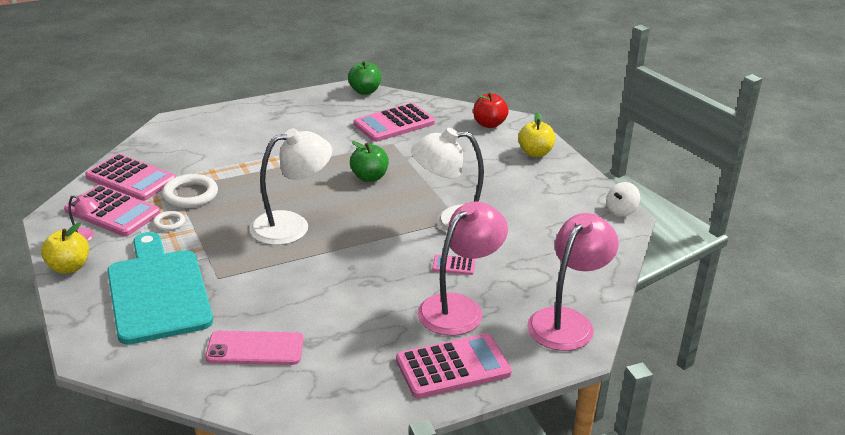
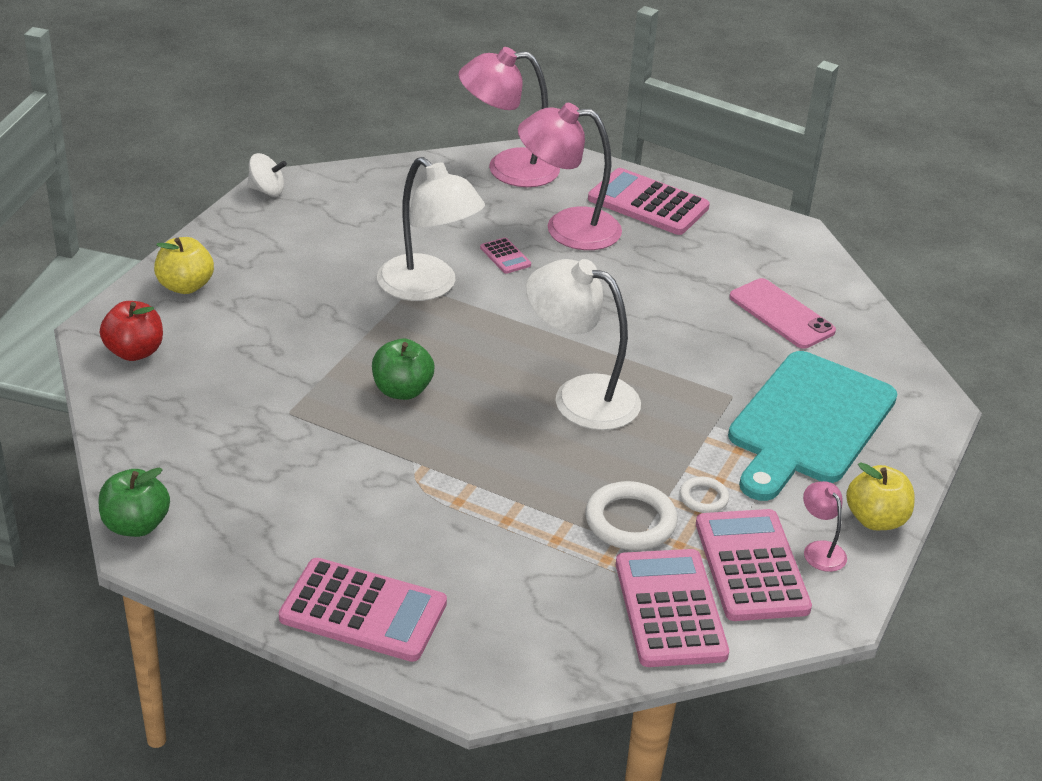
camera: 130 degrees left, 5 degrees up
pink calculator [354,103,435,142] -> pink calculator moved to [279,558,447,662]

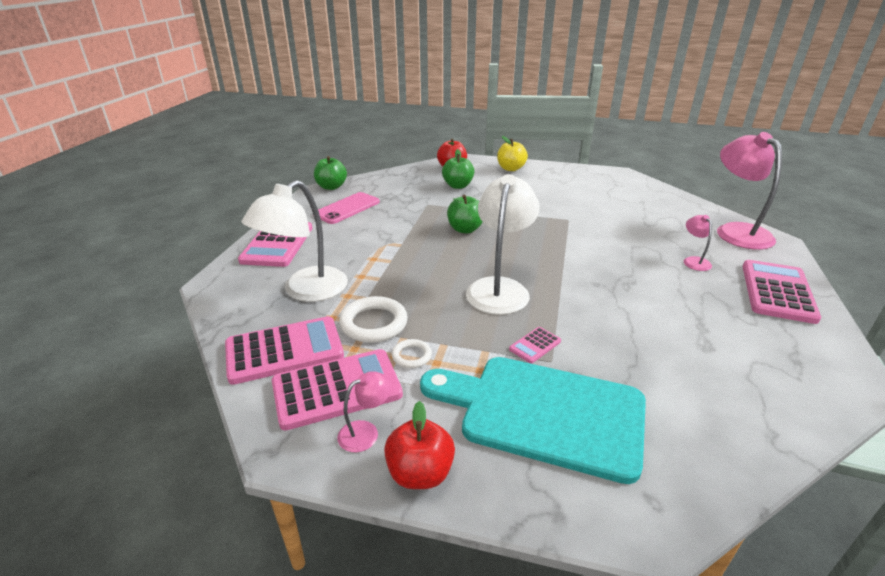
camera: 80 degrees right, 5 degrees down
white spinning top [247,153,287,196] -> none
white lamp [377,157,485,301] -> white lamp moved to [242,180,348,302]
pink calculator [480,238,531,274] -> pink calculator moved to [509,327,561,363]
pink lamp [518,103,622,250] -> pink lamp [684,215,712,271], size x0.46
pink phone [729,278,836,349] -> pink phone moved to [313,192,380,224]
yellow apple [846,462,915,530] -> red apple [384,401,455,489]
none -> green apple [442,149,474,189]

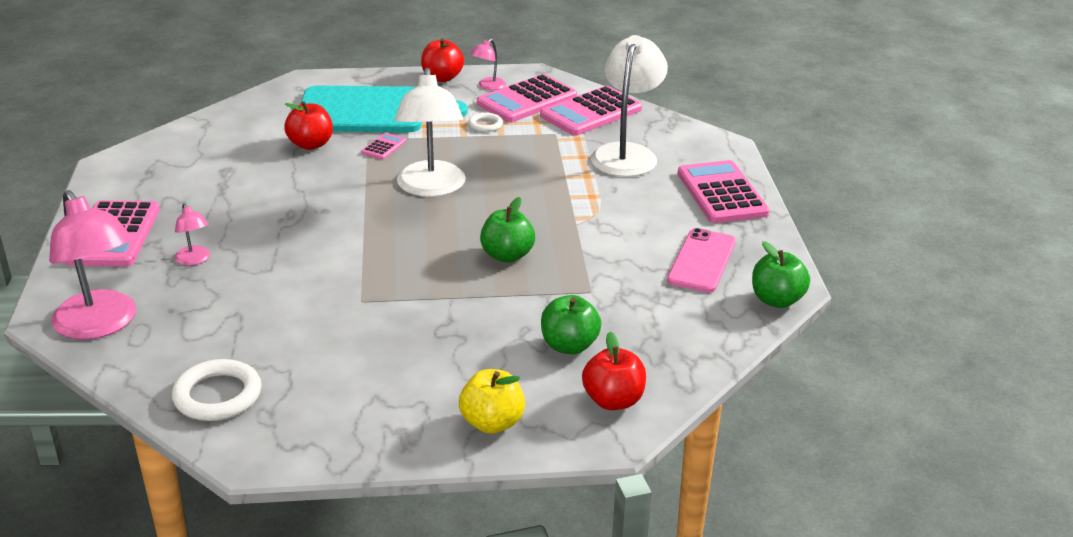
camera: 160 degrees right, 0 degrees up
white ring [339,296,408,343] -> white ring moved to [172,359,261,421]
none -> red apple [284,101,333,150]

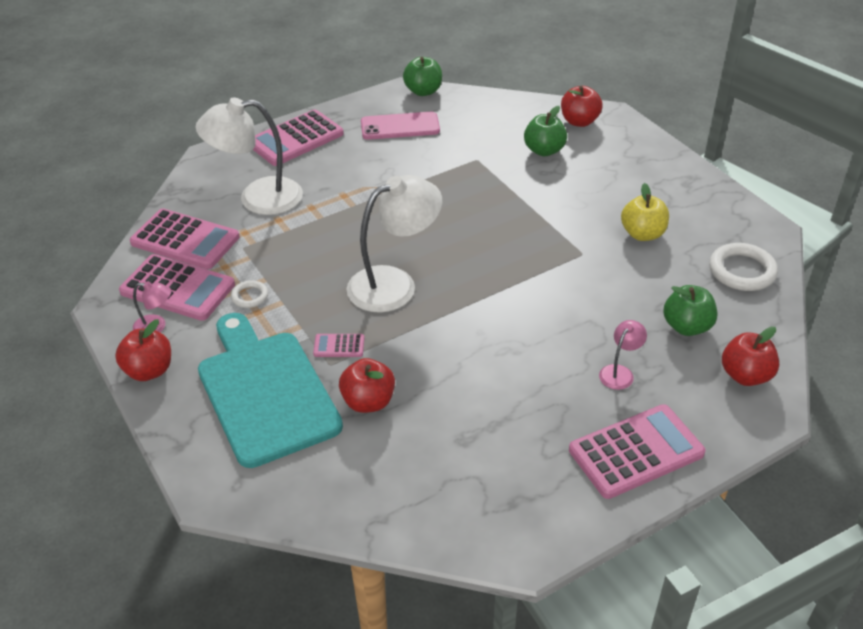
camera: 115 degrees left, 10 degrees up
pink lamp [49,190,136,340] -> red apple [722,326,779,386]
yellow apple [459,369,525,434] -> yellow apple moved to [621,183,669,241]
green apple [480,197,535,263] -> green apple moved to [663,285,717,336]

